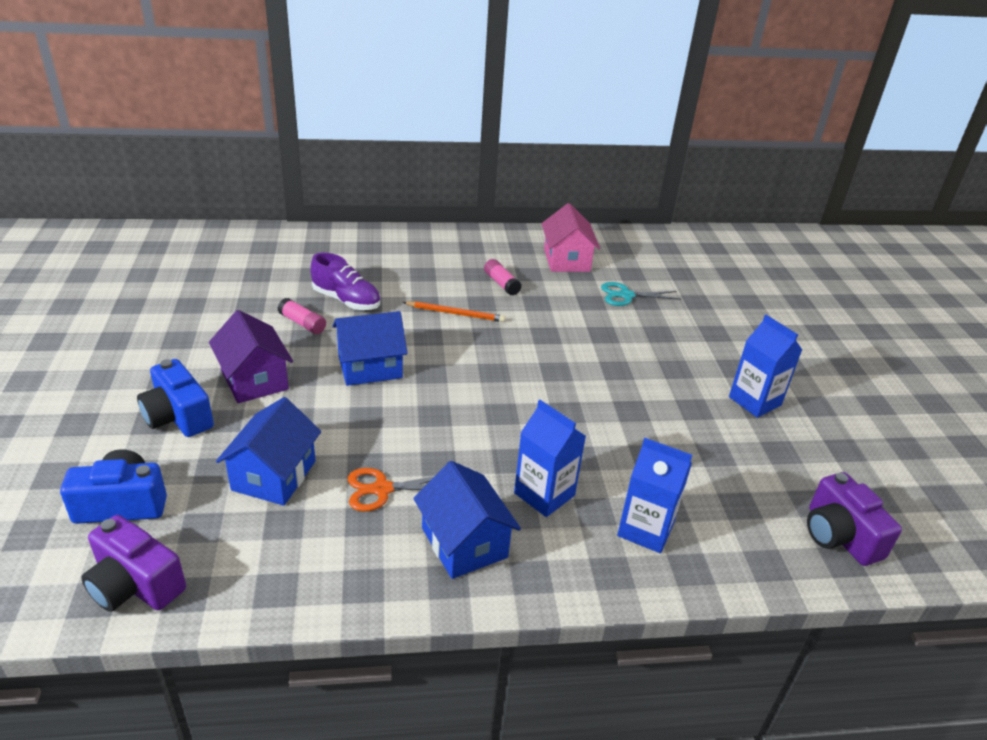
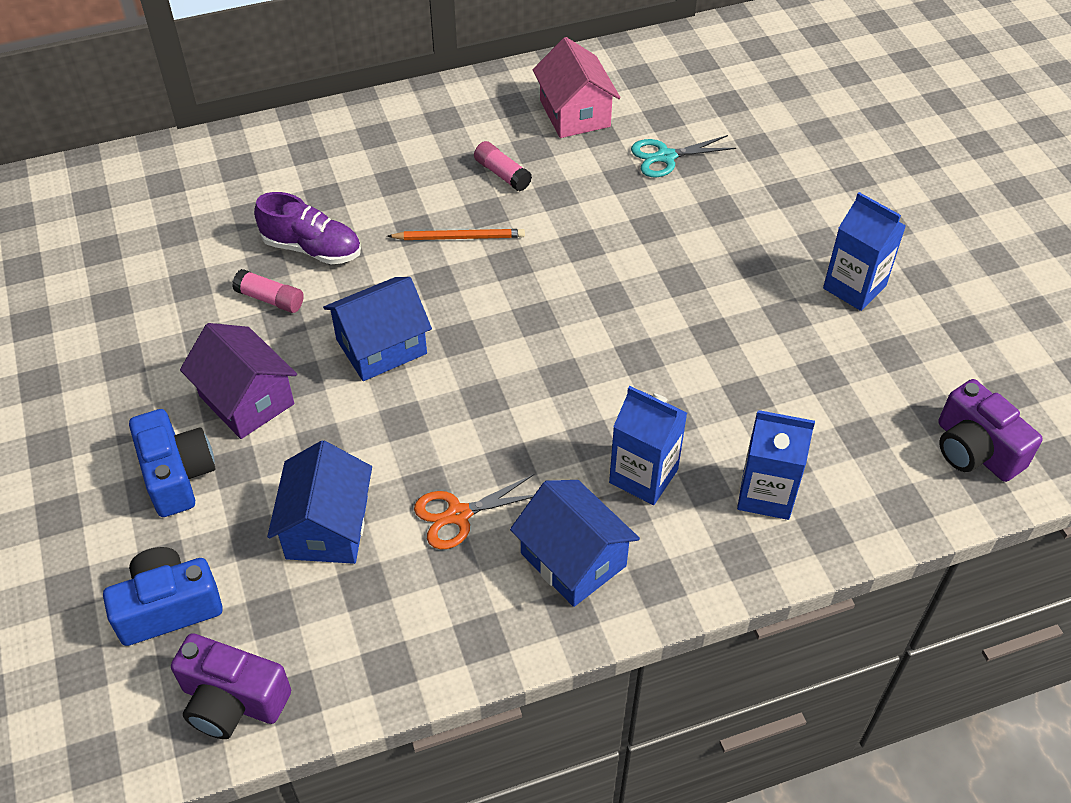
camera: 10 degrees left, 15 degrees up
blue camera [137,359,214,437] -> blue camera turned 150 degrees counterclockwise [129,409,215,517]

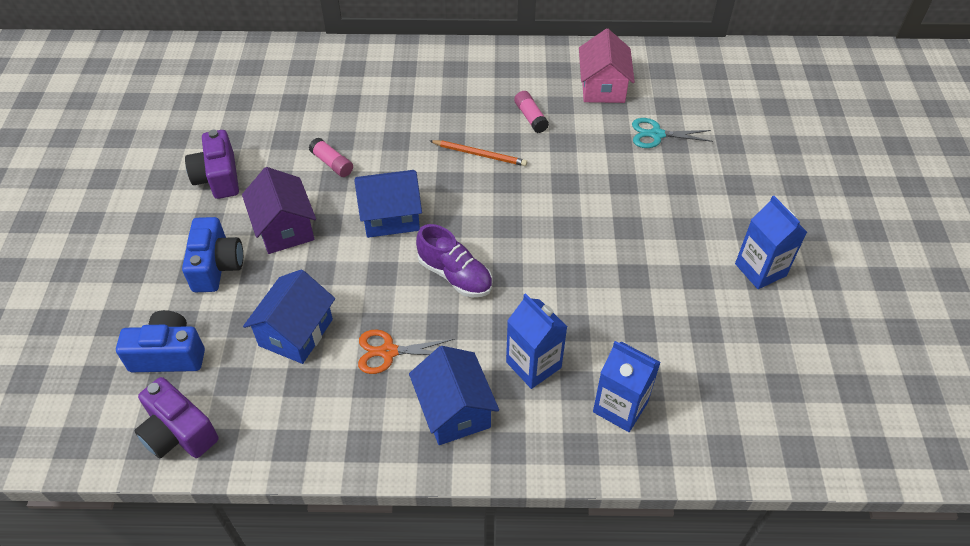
camera: 20 degrees right, 0 degrees up
purple shoe [254,192,361,265] -> purple shoe moved to [416,224,492,297]
purple camera [938,379,1043,482] -> purple camera moved to [185,130,239,199]

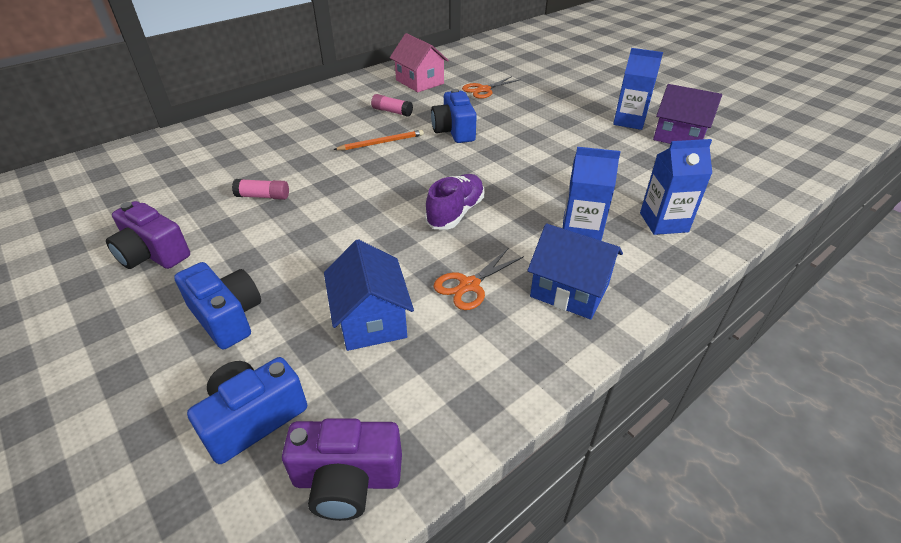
camera: 40 degrees left, 10 degrees down
purple house [242,167,316,254] -> purple house moved to [653,84,722,144]
blue house [354,170,422,238] -> none
purple shoe [416,224,492,297] -> purple shoe turned 60 degrees counterclockwise [425,174,485,230]
turquoise scissors [632,118,713,148] -> orange scissors [462,76,521,99]
none -> blue camera [431,89,477,143]

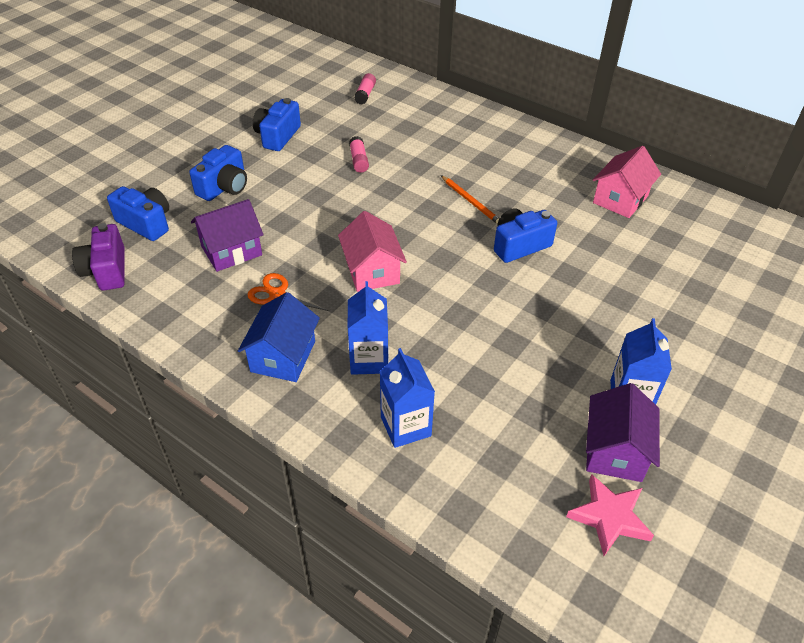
camera: 75 degrees right, 5 degrees up
purple camera [106,201,190,269] -> blue camera [253,98,301,151]
blue house [324,239,414,351] -> purple house [191,199,264,272]
pink glue stick [371,94,413,117] -> pink glue stick moved to [354,73,376,105]
purple shoe [425,174,485,230] -> pink house [338,211,407,292]
orange scissors [462,76,521,99] -> none
none -> pink star [566,474,654,556]

